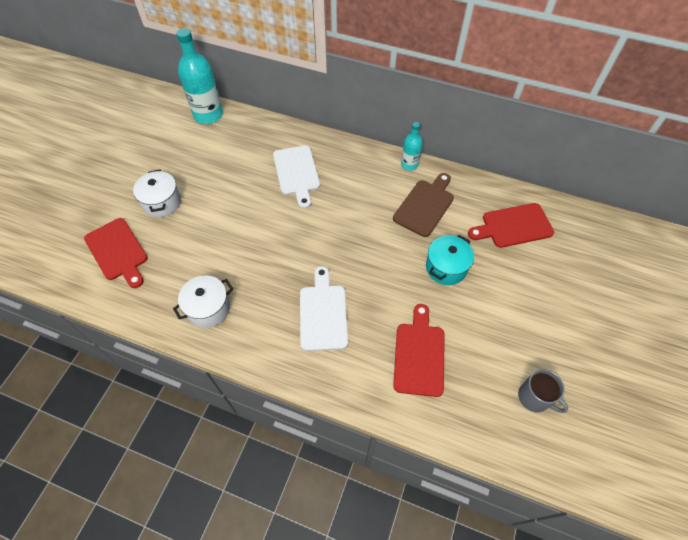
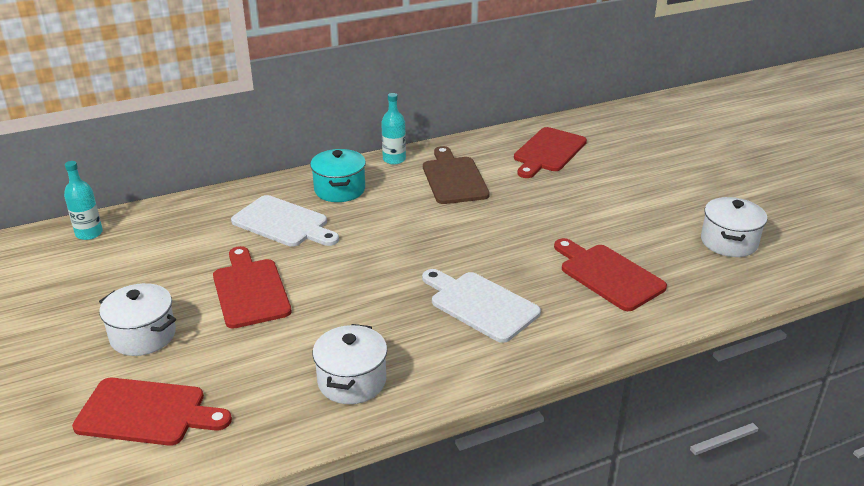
camera: 45 degrees left, 25 degrees down
turquoise bottle [176,28,223,124] -> turquoise bottle [64,161,103,240], size x0.55
turquoise pot [426,235,474,285] -> turquoise pot moved to [310,149,366,202]
grey mug [518,369,568,413] -> white pot [701,197,767,257]
none -> red cutting board [213,246,291,329]

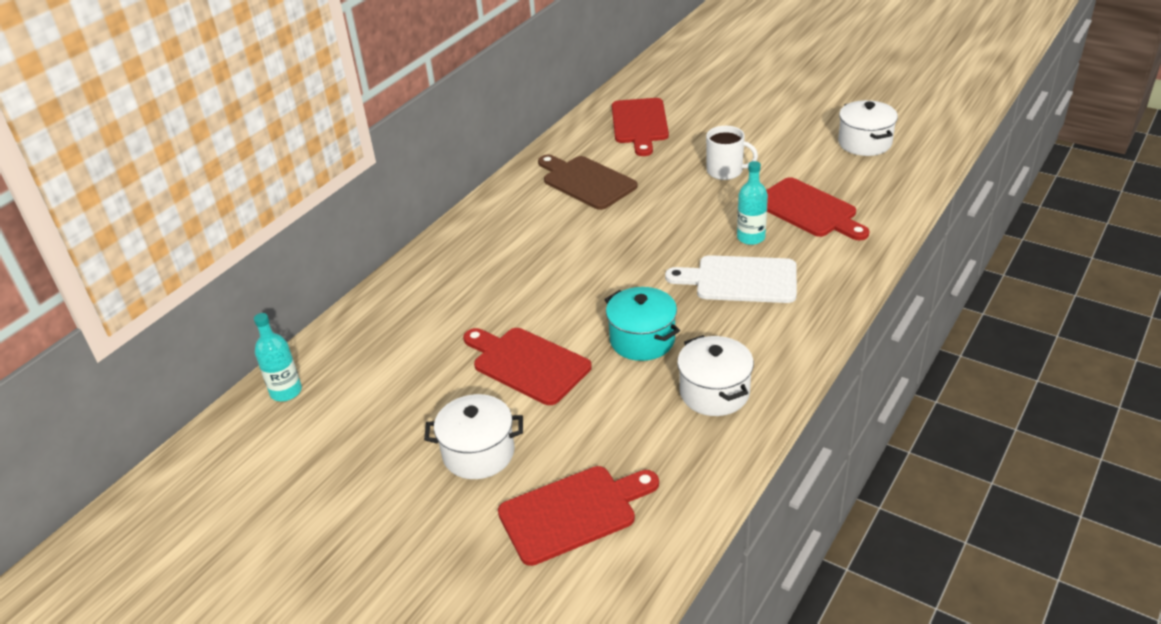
camera: 30 degrees left, 5 degrees up
white cutting board [231,195,339,247] -> none
turquoise pot [310,149,366,202] -> turquoise pot moved to [605,287,680,361]
turquoise bottle [381,93,406,165] -> turquoise bottle moved to [737,161,768,245]
red cutting board [554,238,667,311] -> red cutting board turned 150 degrees counterclockwise [766,177,870,240]
none -> white mug [706,126,758,180]

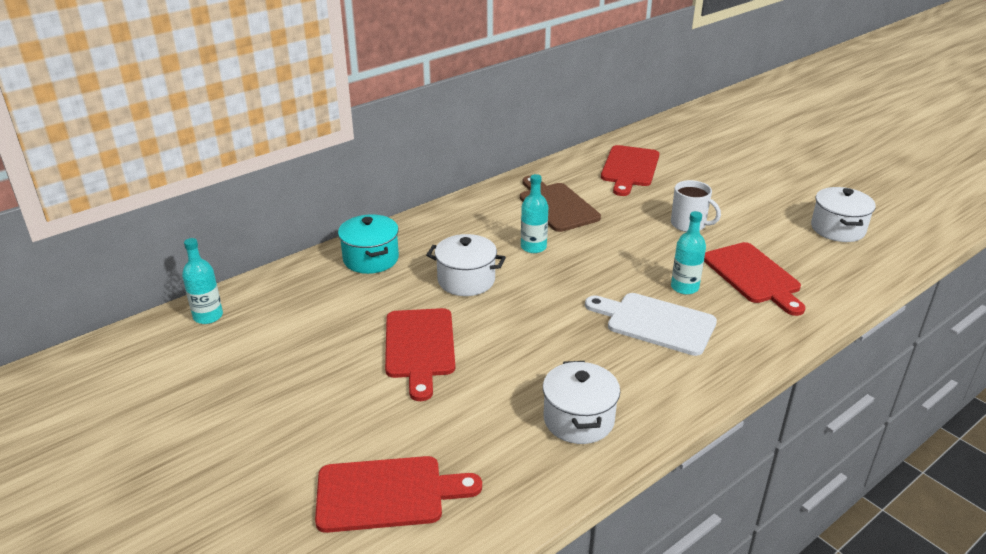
camera: 15 degrees right, 5 degrees down
white pot [424,394,523,479] -> white pot moved to [426,234,506,296]
red cutting board [463,328,592,405] -> red cutting board turned 150 degrees counterclockwise [385,308,455,401]
turquoise pot [605,287,680,361] -> turquoise pot moved to [338,214,399,274]
none -> turquoise bottle [521,174,548,253]

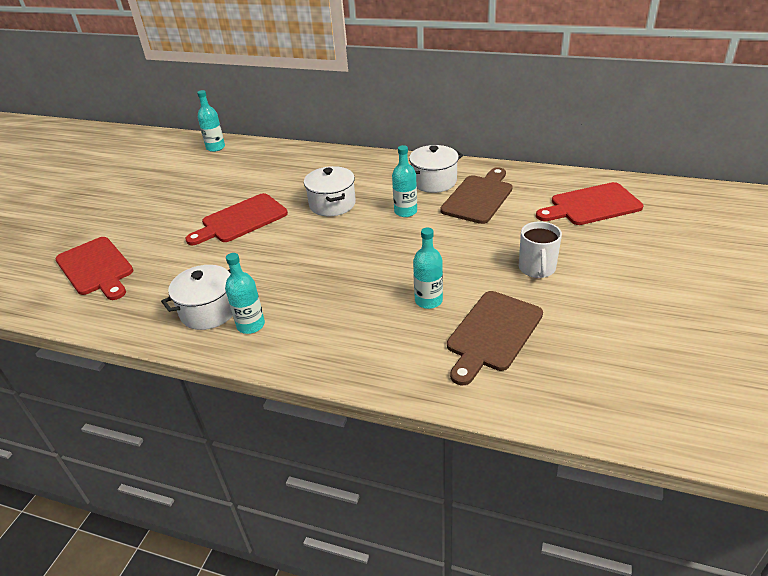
camera: 60 degrees right, 5 degrees up
turquoise pot [338,214,399,274] -> none
white cutting board [585,293,717,356] -> none
red cutting board [704,242,805,316] -> brown cutting board [447,291,543,385]
white pot [811,187,876,242] -> white pot moved to [409,145,463,193]
none -> turquoise bottle [225,253,265,334]

